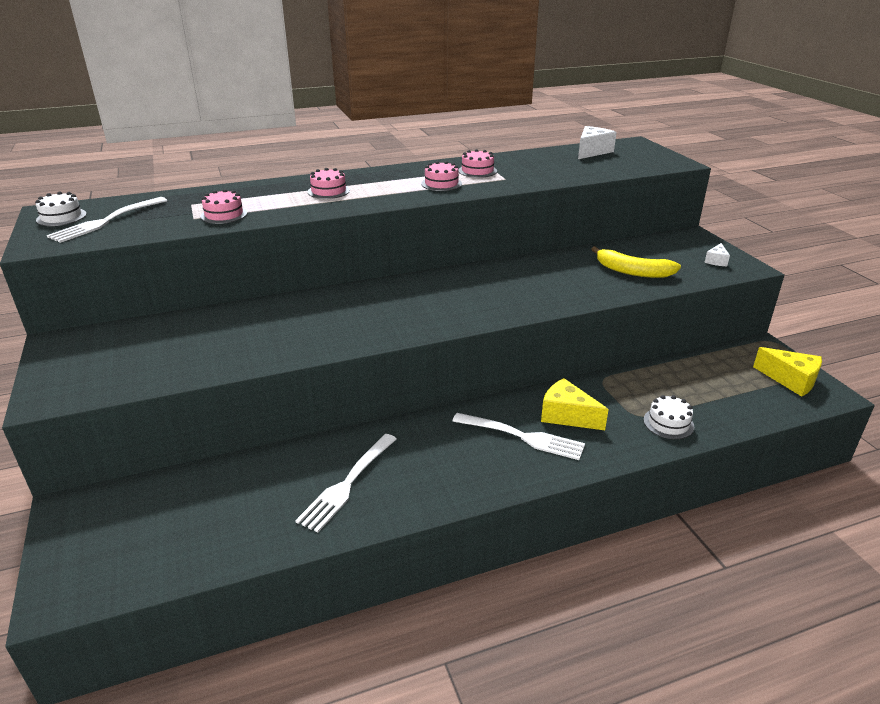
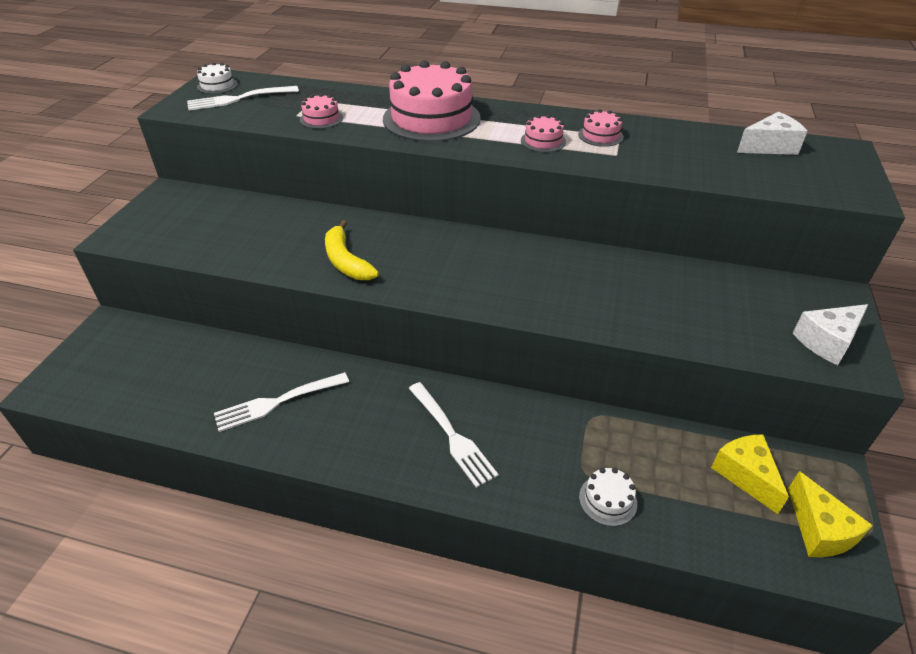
camera: 35 degrees right, 10 degrees up
pink cake [308,168,350,199] -> pink cake [383,60,481,142], size x2.28
yellow cheese [541,378,609,430] -> yellow cheese moved to [711,434,789,514]
yellow banana [591,246,681,278] -> yellow banana moved to [325,220,379,280]
white cheese [704,243,730,266] -> white cheese [793,304,868,365], size x1.82

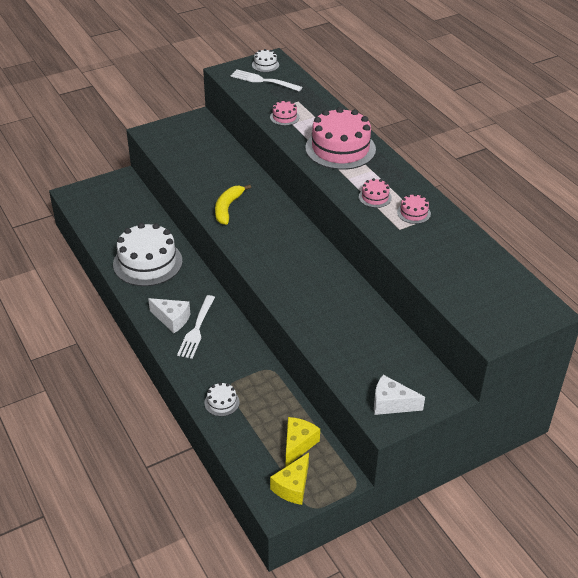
camera: 45 degrees right, 0 degrees up
white fork [214,372,349,432] -> white cake [113,223,182,286]
white cheese [737,112,808,155] -> white cheese moved to [148,298,190,333]

